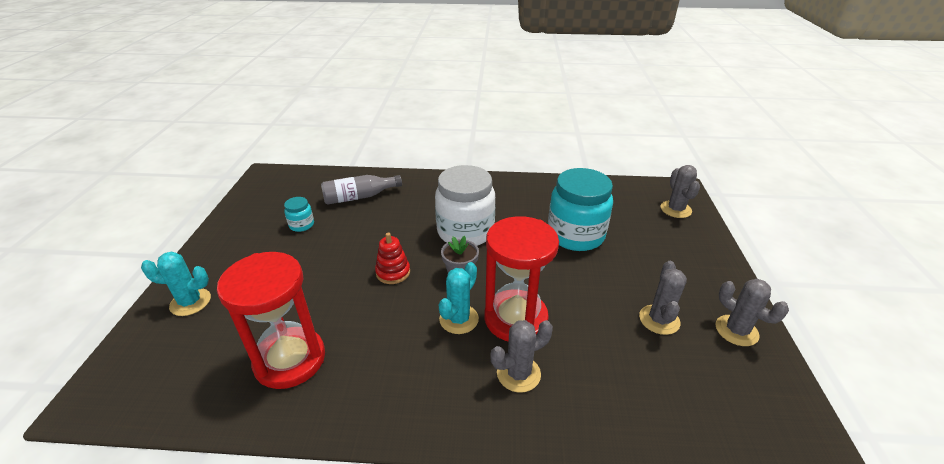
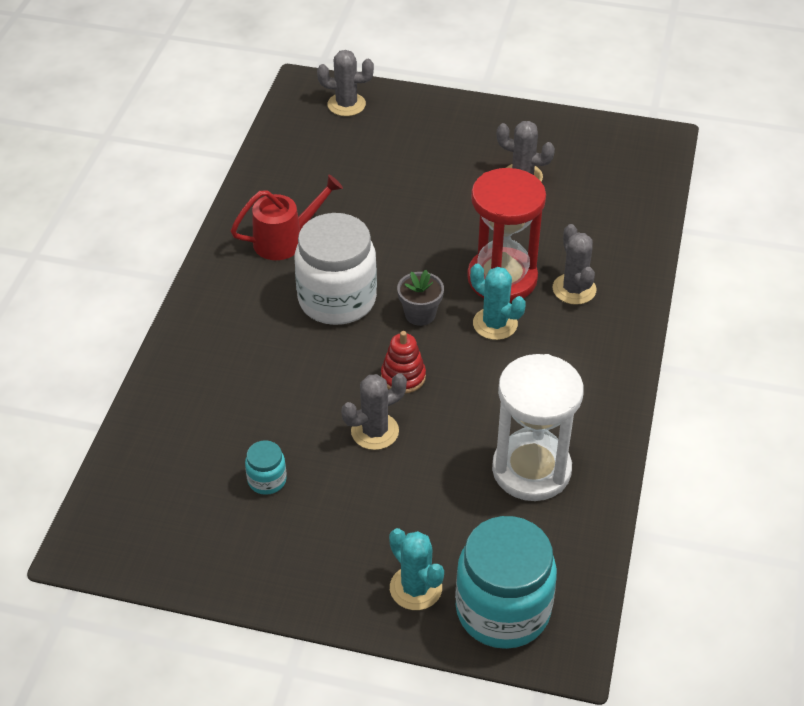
camera: 80 degrees left, 10 degrees up
turquoise cactus [141,252,211,316] -> turquoise cactus turned 45 degrees counterclockwise [389,528,444,610]
red hourglass [217,252,325,389] -> white hourglass [492,354,584,501]
grey bottle [321,175,402,205] -> none
turquoise jar [548,168,613,251] -> turquoise jar moved to [455,516,557,649]
grey cactus [715,279,789,346] -> grey cactus moved to [341,373,407,450]
none -> red watering can [231,175,343,260]

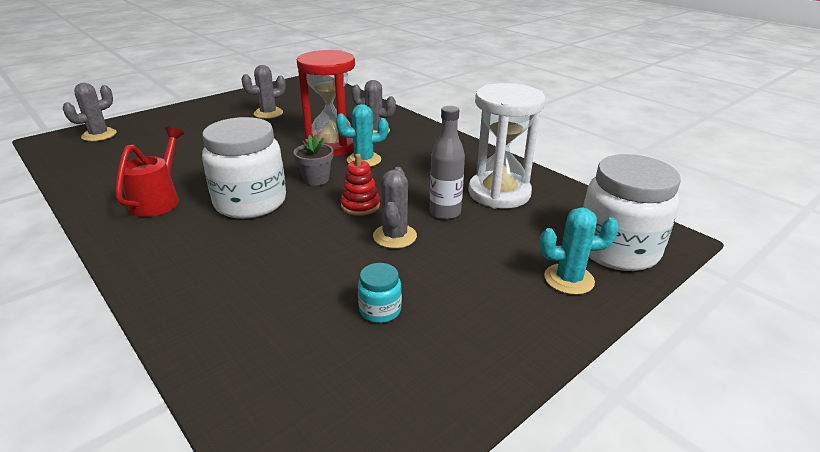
camera: 55 degrees left, 15 degrees down
turquoise jar [455,516,557,649] -> white jar [583,154,681,271]
none -> grey bottle [430,106,465,220]

